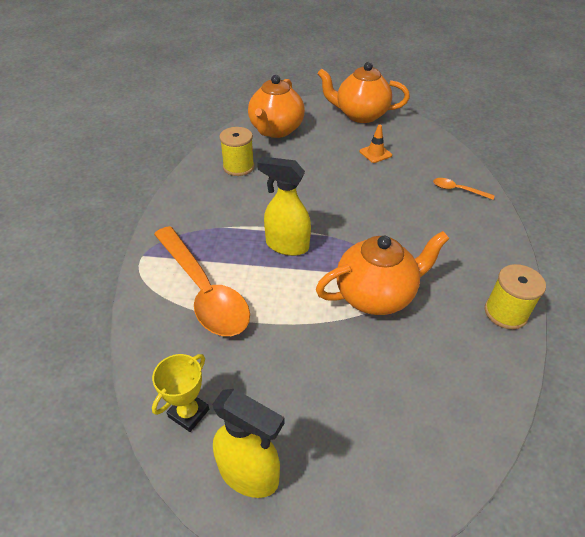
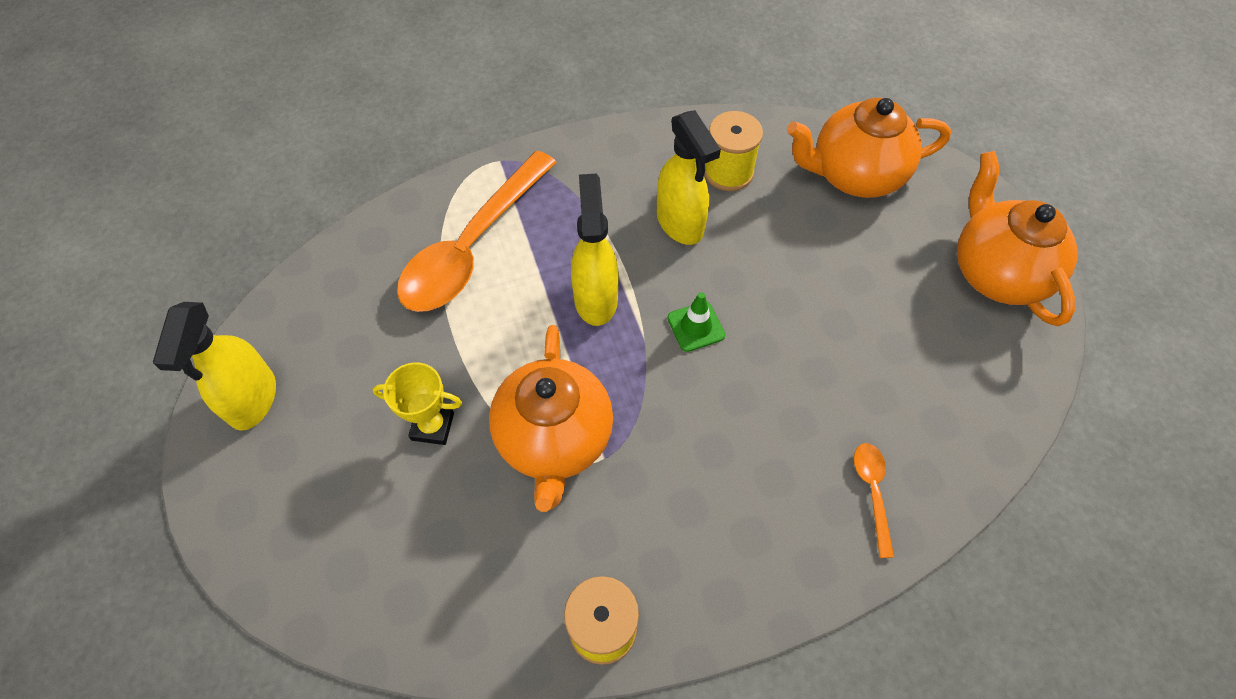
camera: 65 degrees right, 15 degrees up
yellow trophy [152,354,209,432] -> yellow trophy moved to [372,363,462,445]
orange teapot [316,231,450,315] -> orange teapot turned 45 degrees clockwise [489,325,613,512]
orange traffic cone [360,125,392,163] -> none
none -> yellow spray bottle [657,110,721,245]
none -> green traffic cone [667,292,725,352]

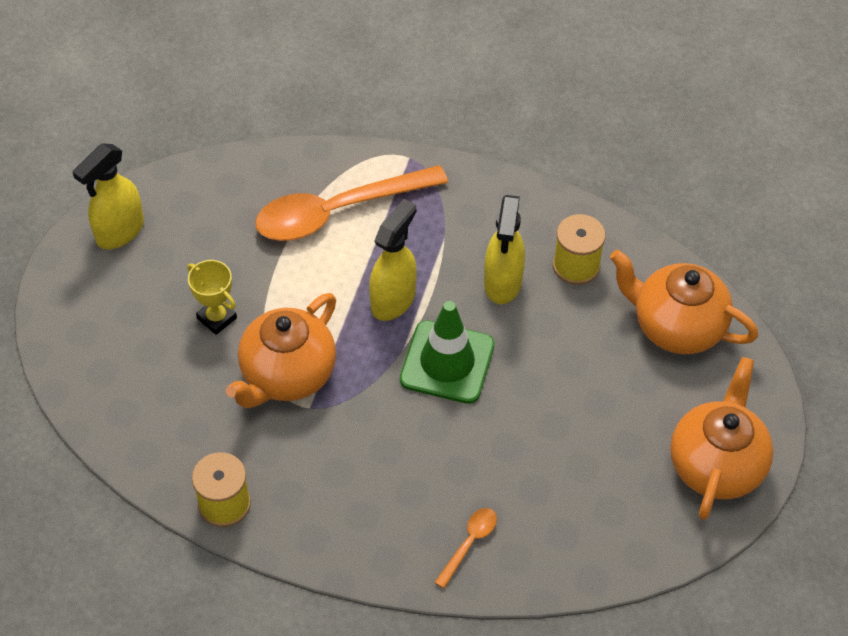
camera: 35 degrees right, 5 degrees down
green traffic cone [667,292,725,352] -> green traffic cone [400,301,494,404], size x1.98

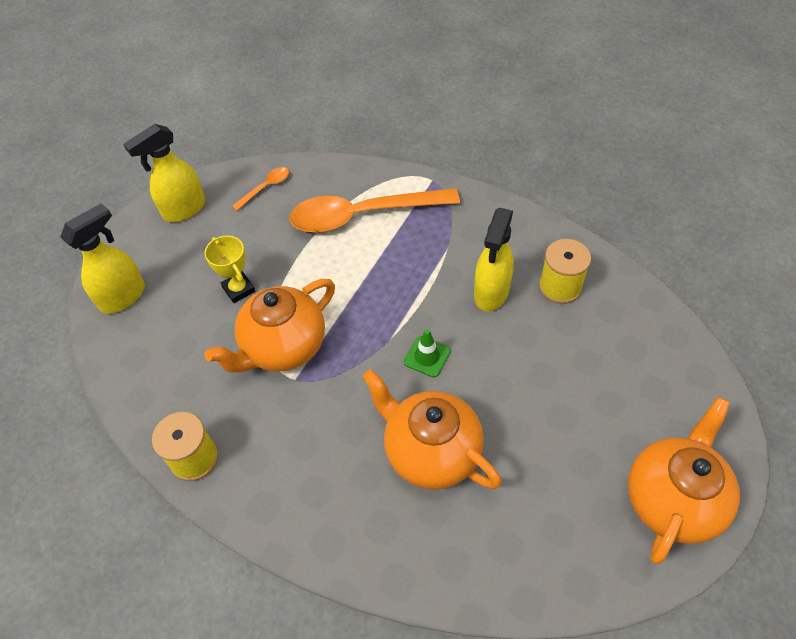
camera: 15 degrees right, 0 degrees up
yellow spray bottle [369,199,417,321] -> yellow spray bottle moved to [60,203,145,314]
green traffic cone [400,301,494,404] -> green traffic cone [404,329,451,377], size x0.51
orange spoon [434,508,497,589] -> orange spoon moved to [232,167,289,211]
orange teapot [610,250,758,354] -> orange teapot moved to [362,369,502,490]

